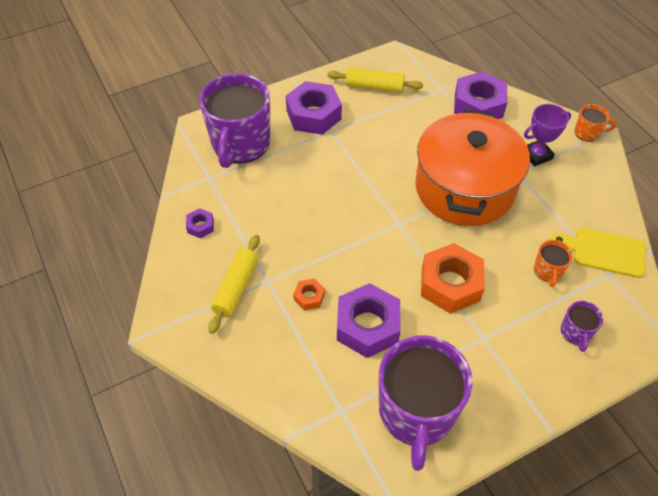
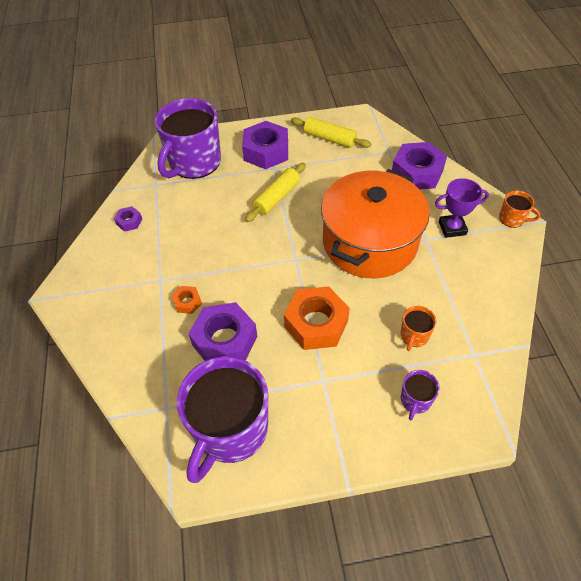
camera: 20 degrees right, 0 degrees up
yellow rolling pin [208,235,260,334] -> yellow rolling pin moved to [245,163,306,222]
yellow cutting board [550,228,646,278] -> none

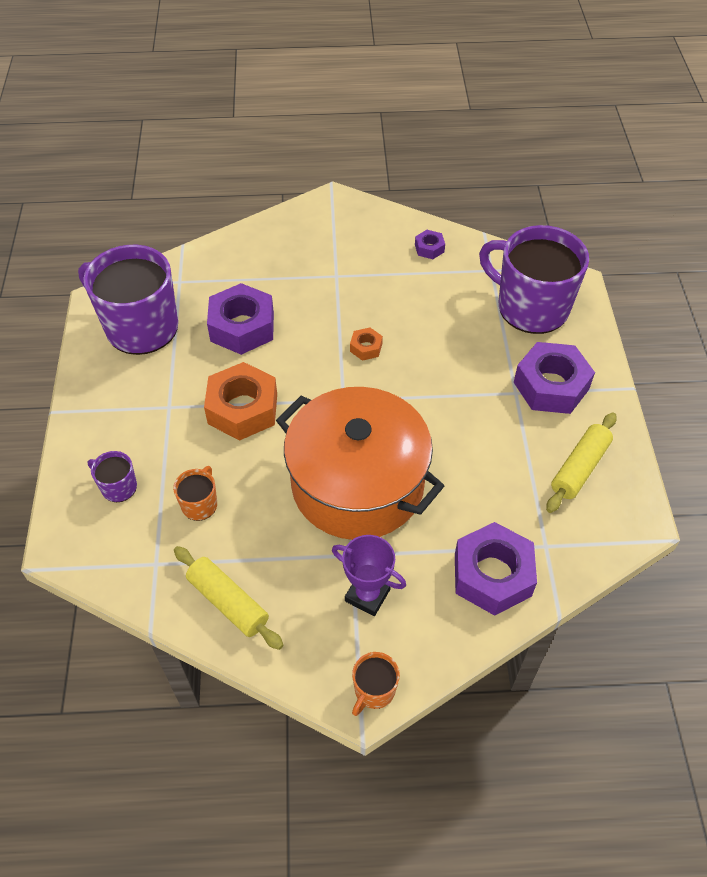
camera: 95 degrees right, 0 degrees up
orange nut [172,286,202,314] -> orange nut moved to [350,327,383,361]
yellow rolling pin [245,163,306,222] -> yellow rolling pin moved to [174,546,283,650]
orange mug [401,306,437,351] -> orange mug turned 75 degrees clockwise [173,466,217,521]
purple trophy [435,178,489,238] -> purple trophy turned 60 degrees counterclockwise [332,535,406,616]

